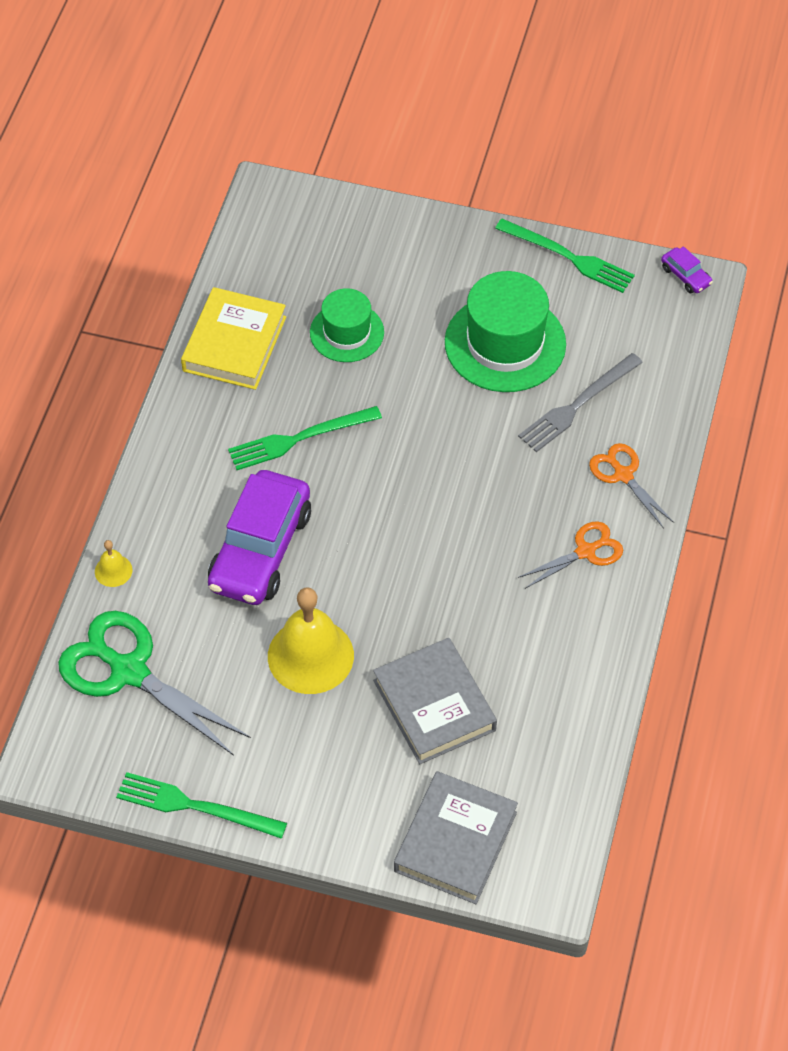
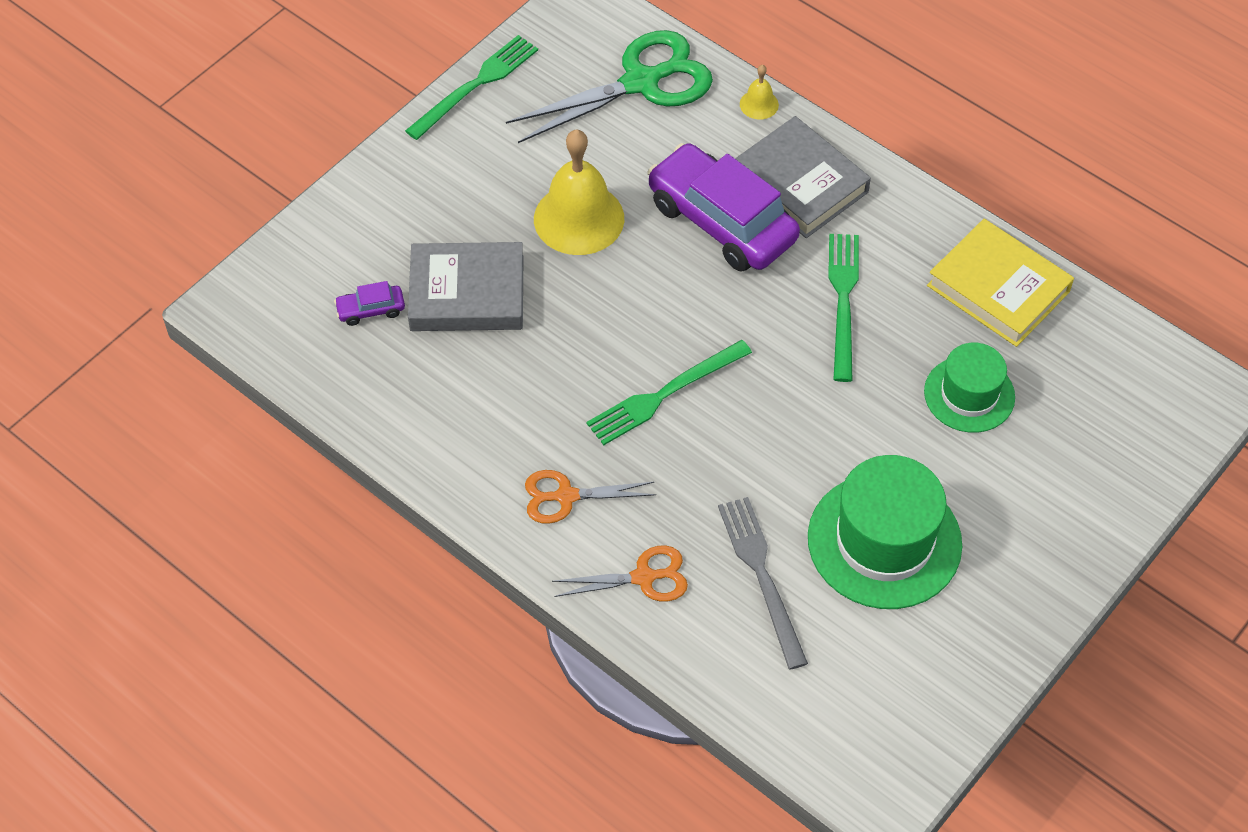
camera: 115 degrees right, 0 degrees up
grey book [394,771,518,904] -> grey book moved to [735,116,871,238]
green fork [495,219,635,293] -> green fork moved to [586,340,752,445]
orange scissors [518,521,623,589] -> orange scissors turned 90 degrees clockwise [525,470,656,524]
purple car [661,246,713,293] -> purple car moved to [334,281,405,326]

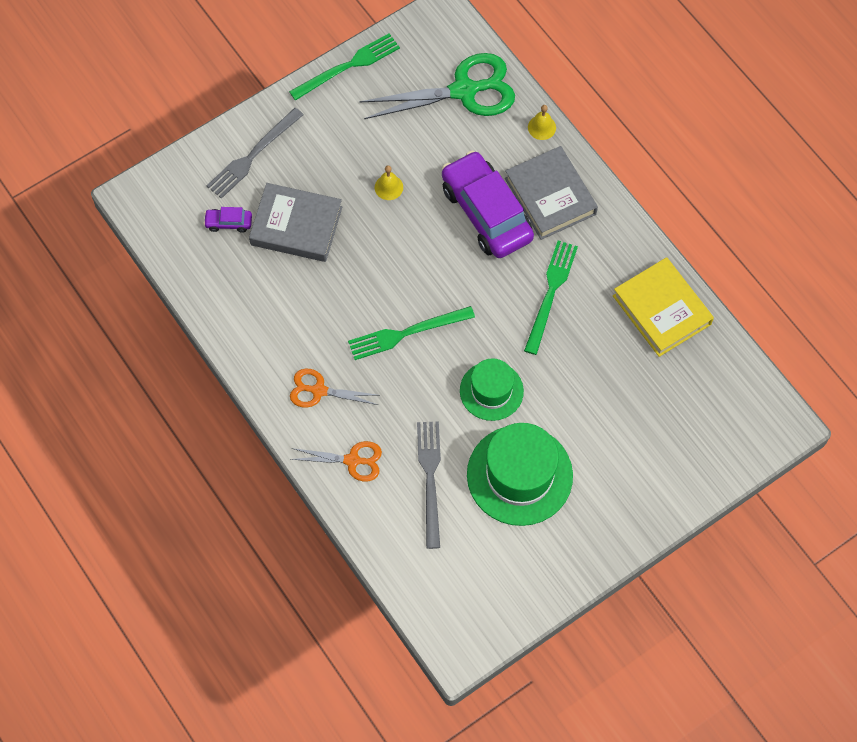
camera: 15 degrees right, 10 degrees up
yellow bell [534,130,624,255] -> yellow bell [375,165,403,200], size x0.45
green hat [924,343,1015,433] -> green hat moved to [460,359,524,421]
none -> grey fork [206,108,304,199]

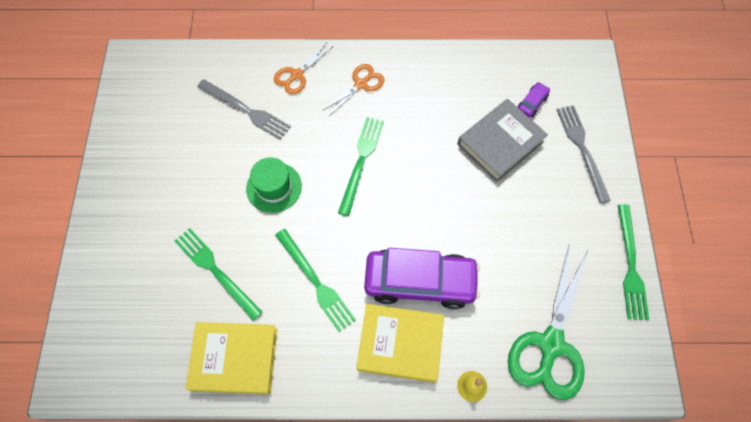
camera: 125 degrees right, 0 degrees up
yellow bell [375,165,403,200] -> none
green hat [467,423,573,526] -> none
grey book [505,146,598,240] -> yellow book [356,304,444,383]
none -> green fork [175,228,263,321]

